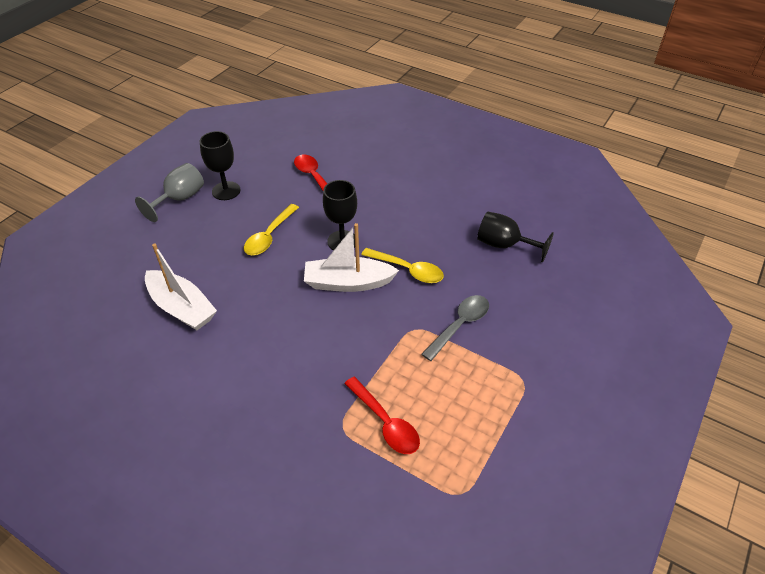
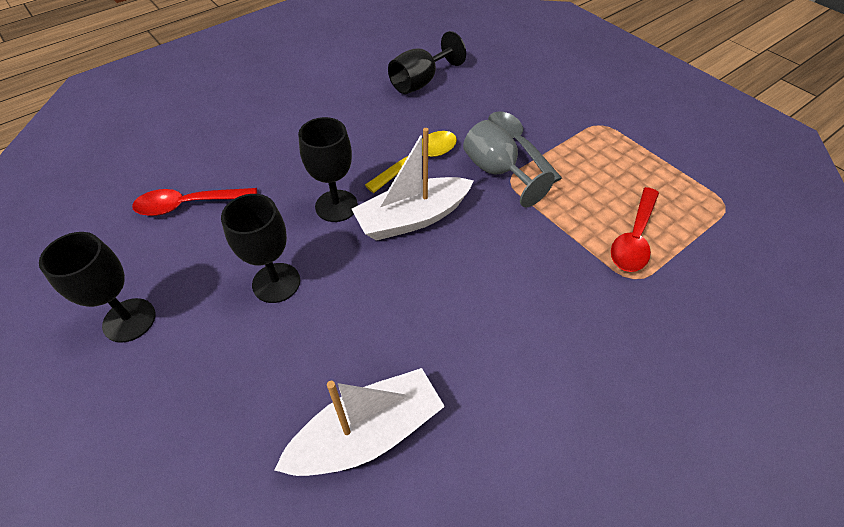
camera: 70 degrees left, 5 degrees up
grey goblet [135,163,204,222] -> grey goblet moved to [463,120,555,207]
yellow spoon [244,204,299,255] -> black goblet [221,194,300,303]
white boat [304,223,399,292] -> white boat turned 45 degrees clockwise [352,128,474,241]
red spoon [344,377,420,454] -> red spoon turned 135 degrees clockwise [611,187,659,272]

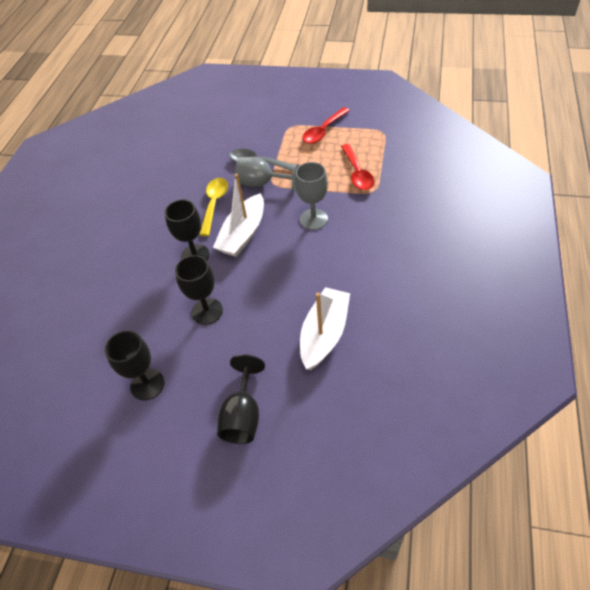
camera: 35 degrees left, 0 degrees up
red spoon [132,188,257,216] -> red spoon moved to [302,107,350,144]
black goblet [388,31,466,94] -> black goblet moved to [217,354,265,444]
none -> grey goblet [295,162,328,230]

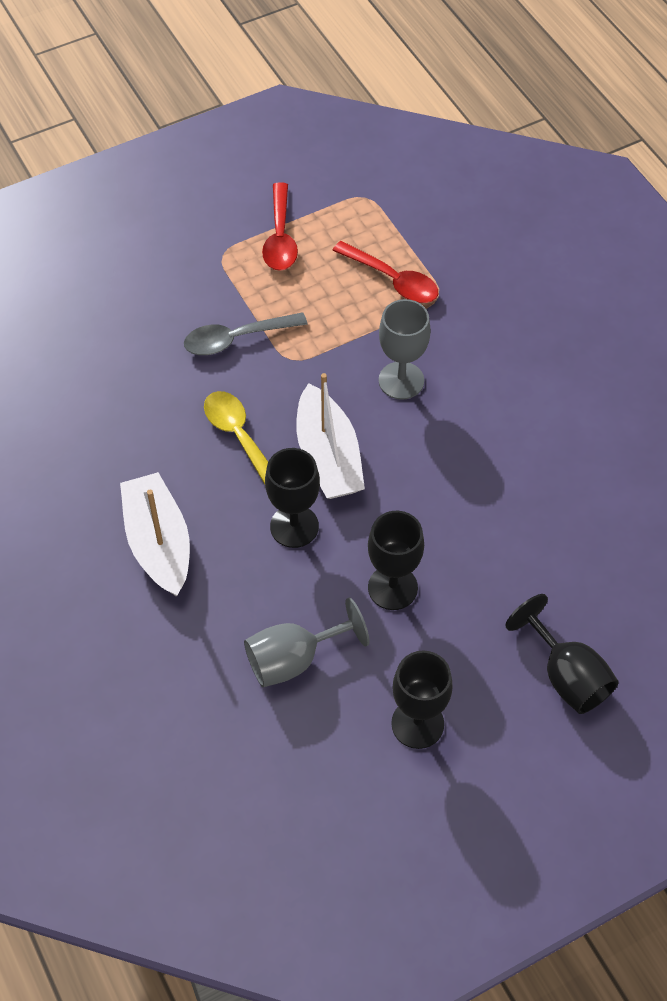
camera: 45 degrees left, 5 degrees up
grey goblet [235,157,299,192] -> grey goblet moved to [244,597,370,687]
white boat [300,287,350,370] -> white boat moved to [120,472,190,596]

